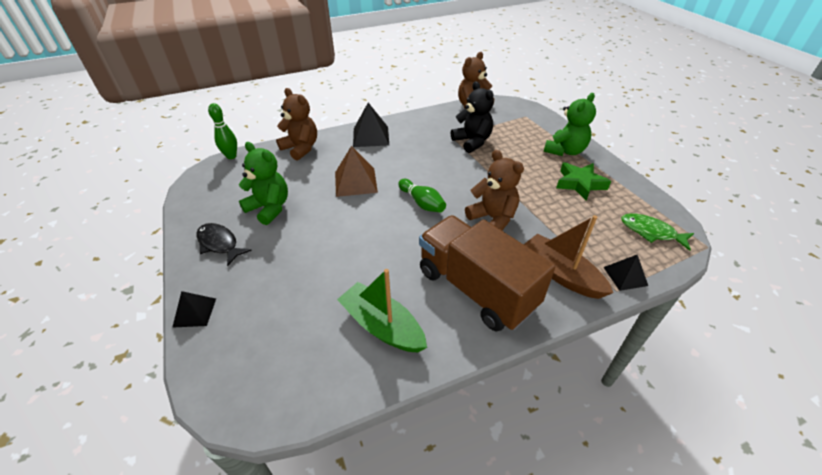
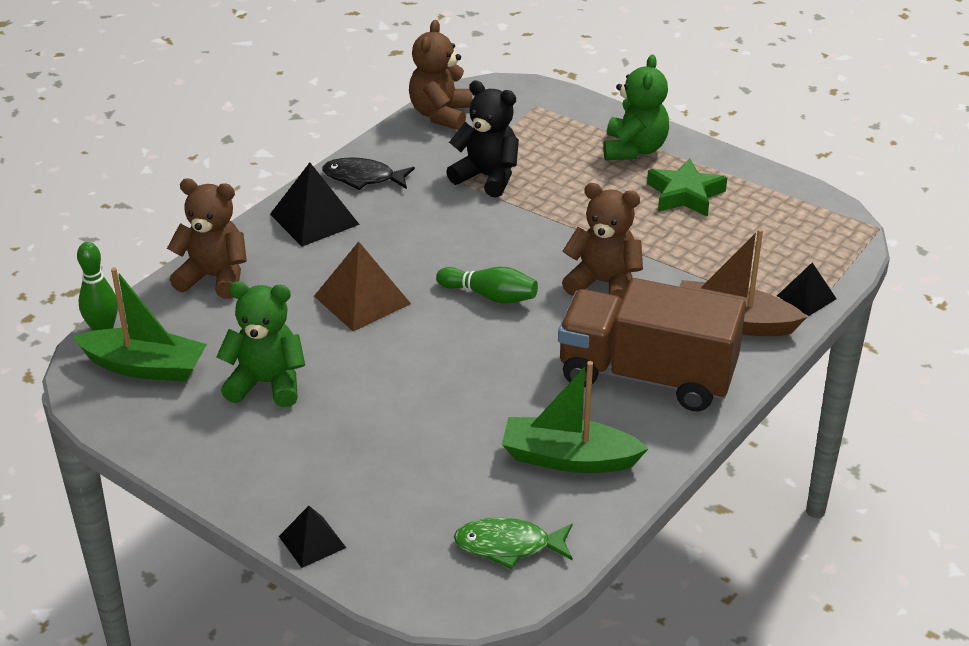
camera: 30 degrees left, 5 degrees down
black fish [196,223,252,266] -> black fish moved to [322,157,415,190]
green fish [621,213,694,251] -> green fish moved to [454,517,573,569]
none -> green boat [73,267,207,382]

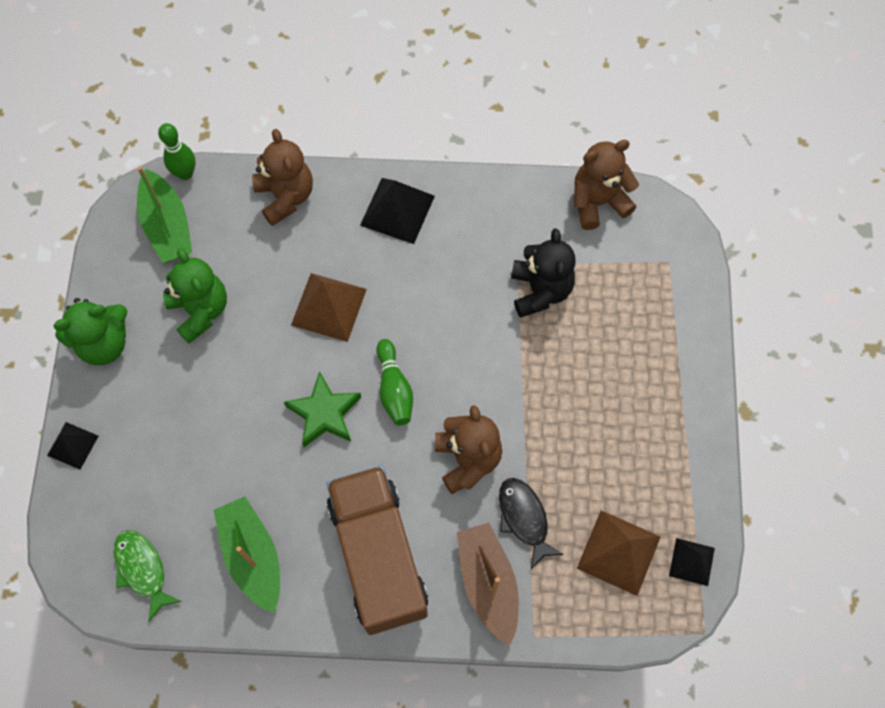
camera: 55 degrees right, 30 degrees up
black fish [322,157,415,190] -> black fish moved to [499,478,564,569]
green teddy bear [603,55,669,160] -> green teddy bear moved to [53,298,127,365]
green star [647,158,727,217] -> green star moved to [284,371,361,447]
black pyramid [777,262,837,316] -> black pyramid moved to [669,538,715,586]
none -> brown pyramid [577,510,661,596]

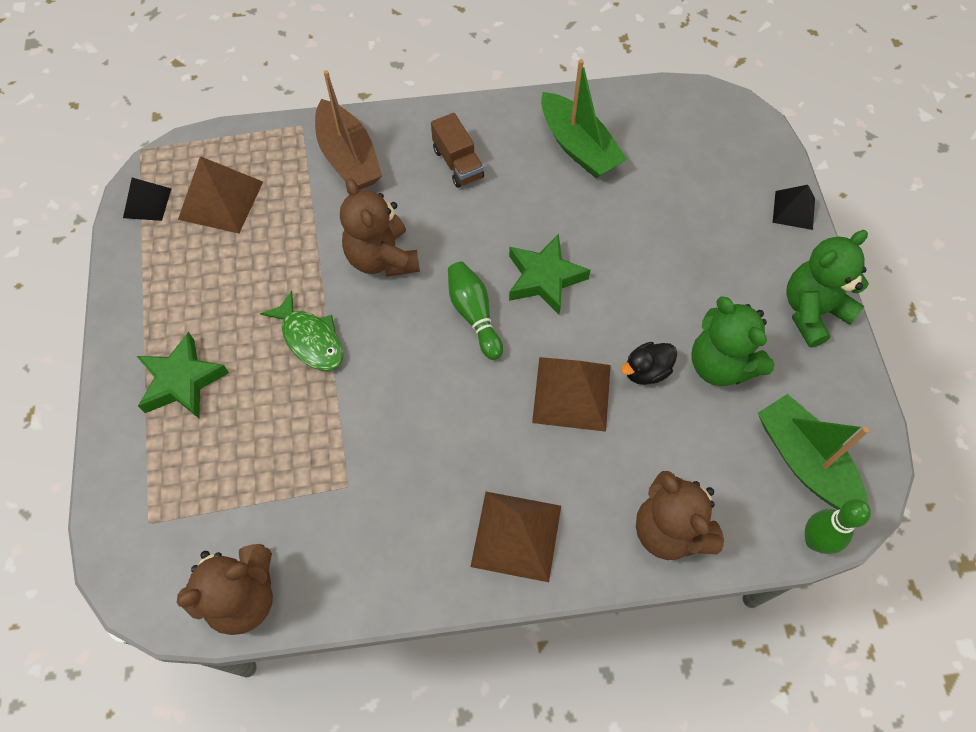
camera: 170 degrees right, 5 degrees down
green fish [114,530,182,622] -> green fish moved to [260,290,343,371]
brown truck [326,466,428,635] -> brown truck [431,113,484,188], size x0.45
black pyramid [360,178,435,244] -> brown pyramid [470,492,561,582]
black fish [499,478,564,569] -> none
black teddy bear [511,228,575,318] -> none
none -> green star [137,332,229,418]
none -> black duck [621,342,677,385]

